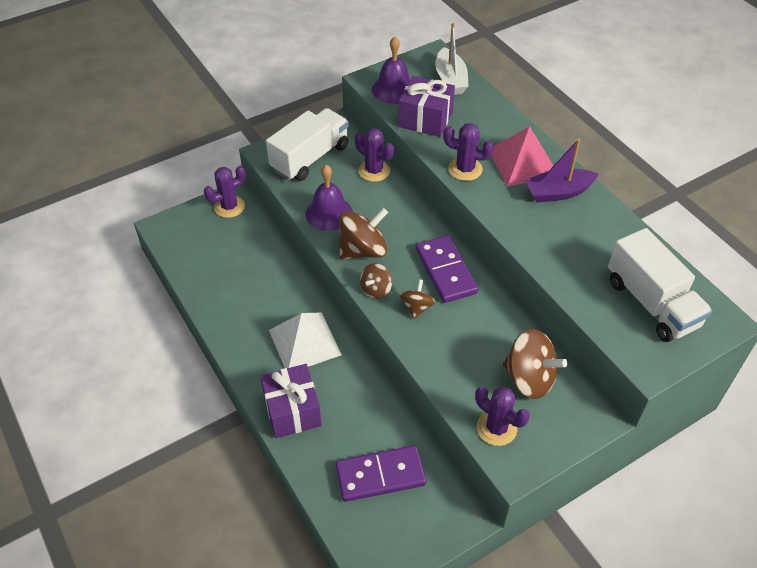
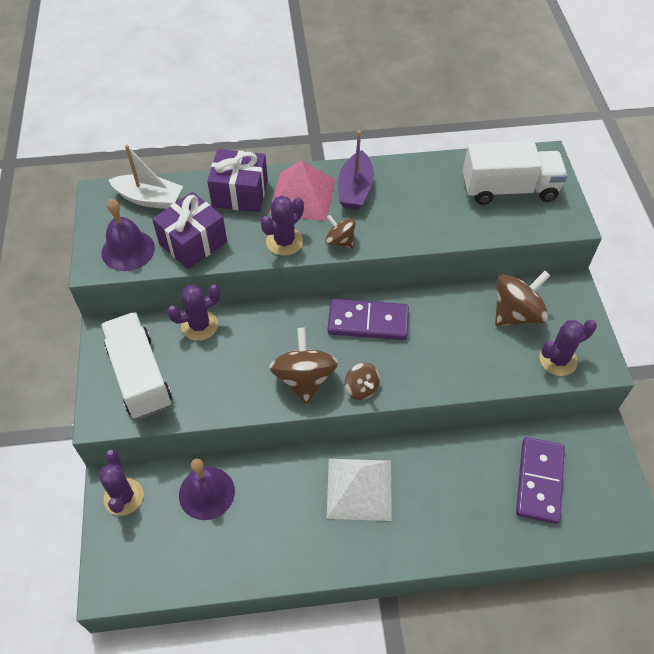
camera: 65 degrees left, 5 degrees up
purple gift [260,364,322,438] -> purple gift moved to [207,149,268,212]
purple bell [306,165,353,231] -> purple bell moved to [179,459,235,520]
brown spinning top [400,279,435,319] -> brown spinning top moved to [325,215,356,248]

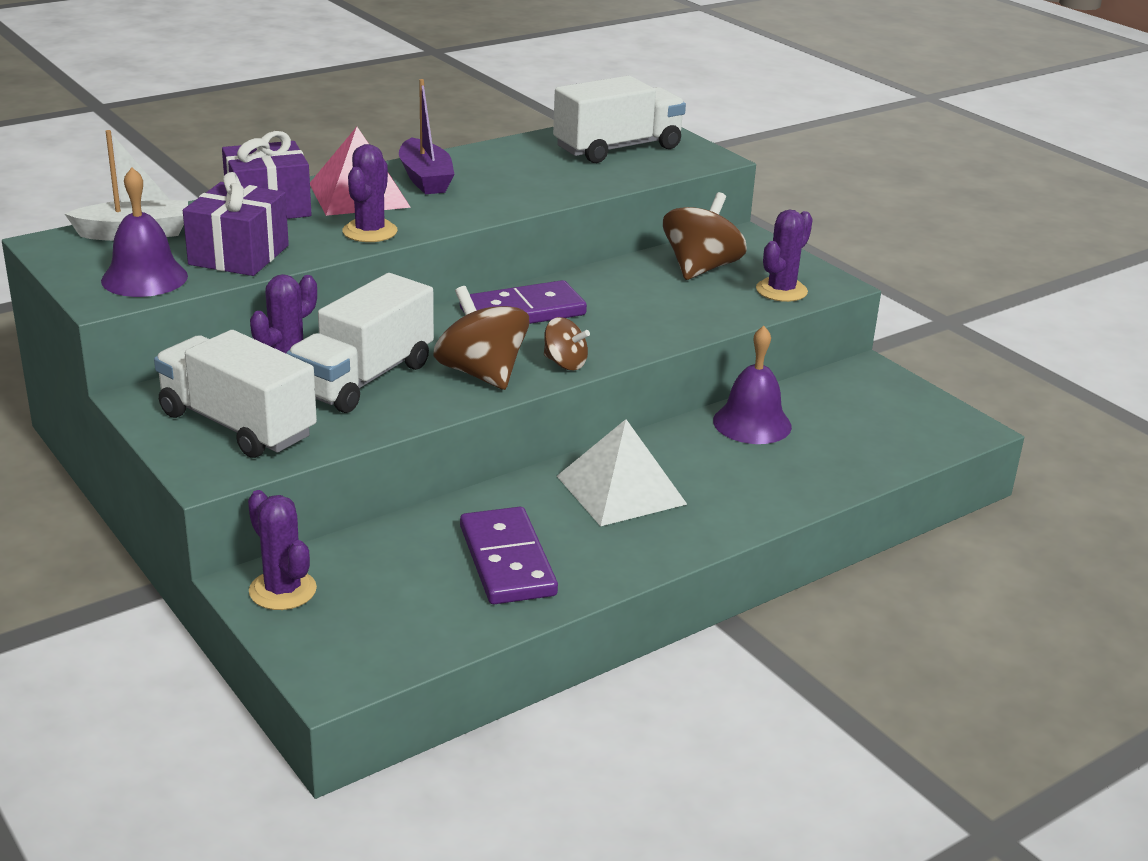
camera: 30 degrees left, 25 degrees down
purple bell [179,459,235,520] -> purple bell moved to [713,326,792,444]
brown spinning top [325,215,356,248] -> none
purple domino [516,437,565,524] -> purple domino moved to [460,507,558,604]
none -> white truck [286,273,434,413]

